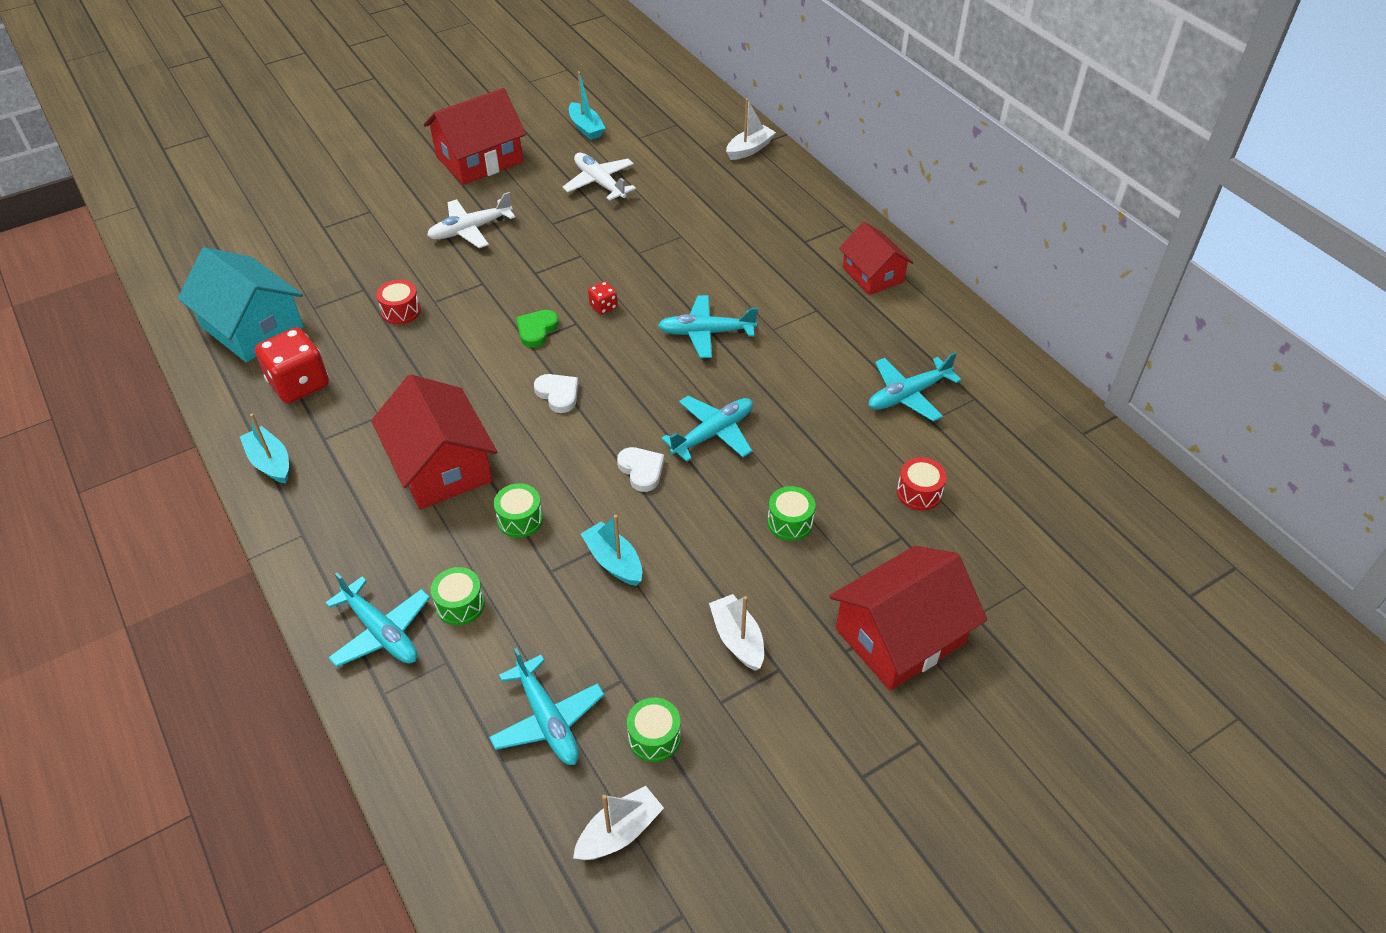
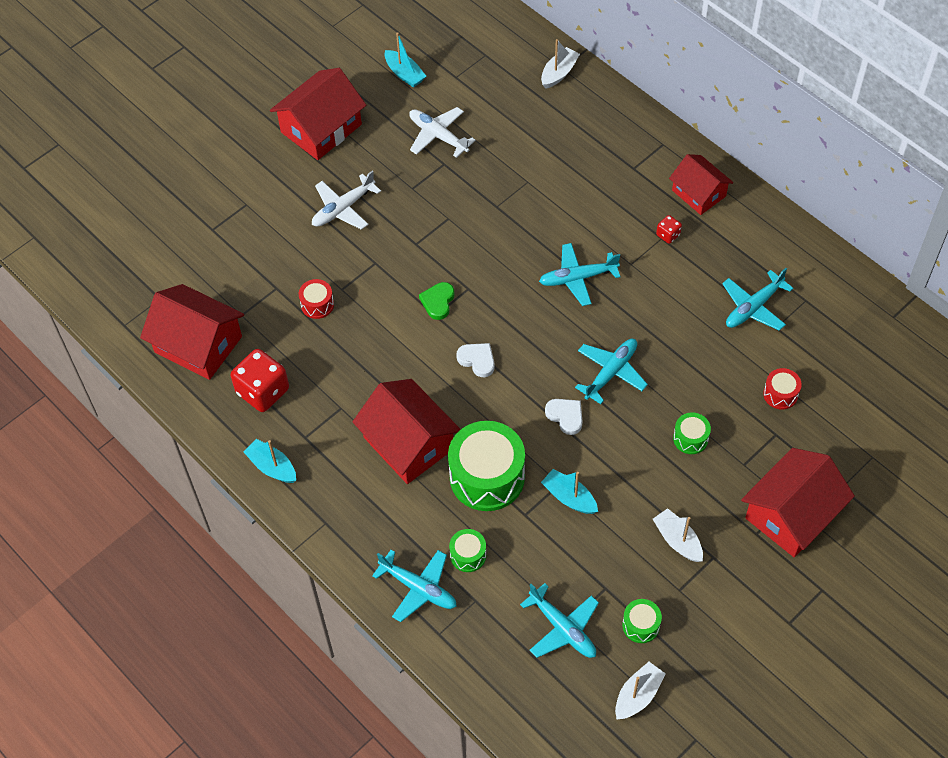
camera: 10 degrees left, 10 degrees up
turquoise house [178,247,304,363] -> red house [140,284,244,380]
green drum [494,483,543,538] -> green drum [448,421,525,511], size x2.13
red dice [588,281,617,315] -> red dice moved to [656,215,682,244]

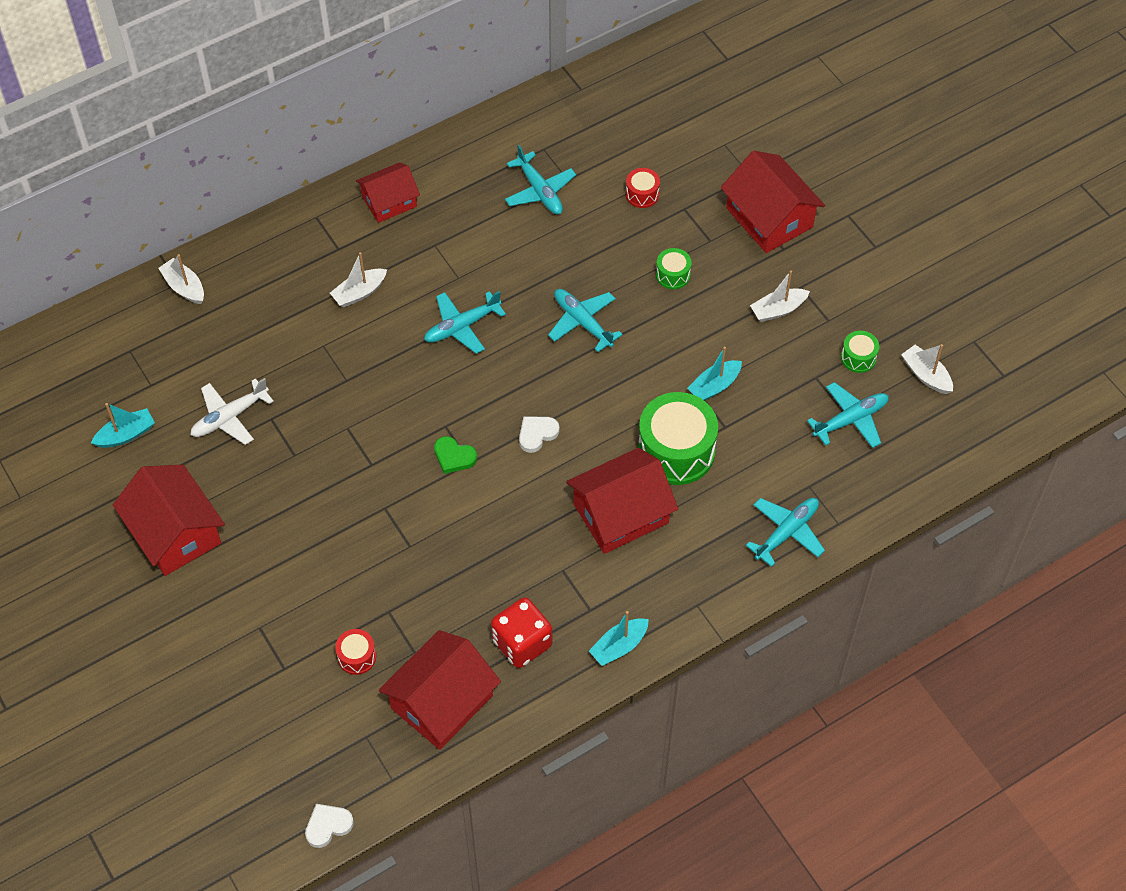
camera: 80 degrees left, 0 degrees up
red drum [299,279,334,319] -> red drum moved to [335,629,376,675]
white plane [312,171,381,230] -> none
green drum [449,529,486,572] -> none
turquoise plane [539,243,621,306] -> turquoise plane turned 60 degrees clockwise [424,291,506,354]
white heart [545,399,583,435] -> white heart moved to [305,804,354,848]
red dice [656,215,682,244] -> none
none -> white boat [330,252,387,307]

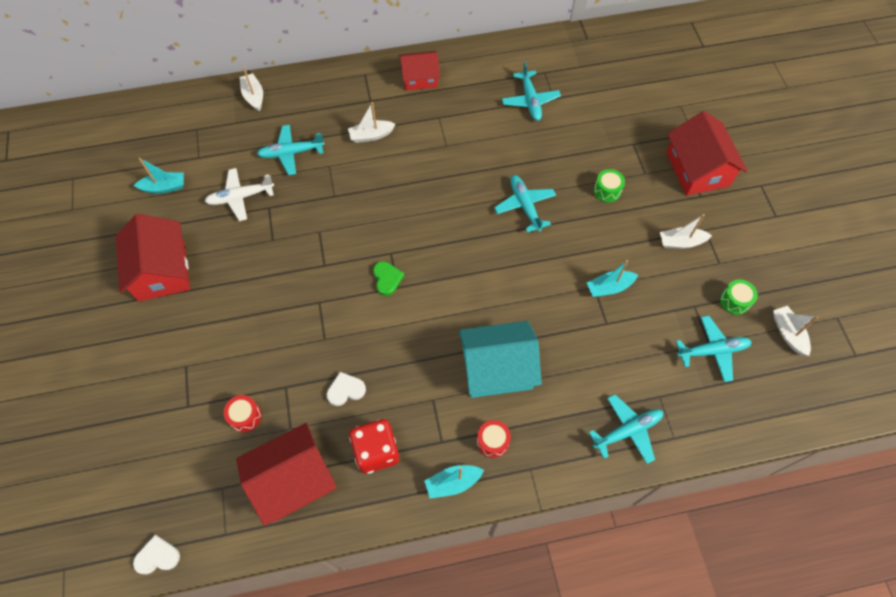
camera: 20 degrees right, 5 degrees up
turquoise plane [424,291,506,354] -> turquoise plane moved to [257,125,325,175]
green heart [434,436,477,474] -> green heart turned 150 degrees counterclockwise [373,261,404,296]
white heart [519,416,560,453] -> white heart moved to [327,372,366,406]
red house [566,448,678,554] -> turquoise house [459,321,542,398]
red drum [626,168,660,208] -> red drum moved to [477,420,511,458]
green drum [638,392,718,485] -> none

